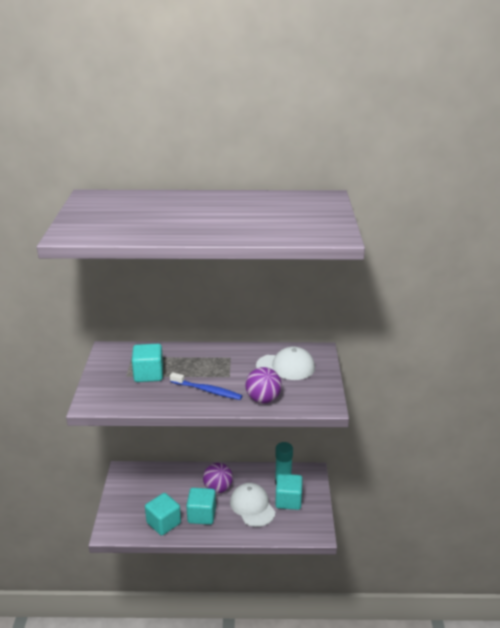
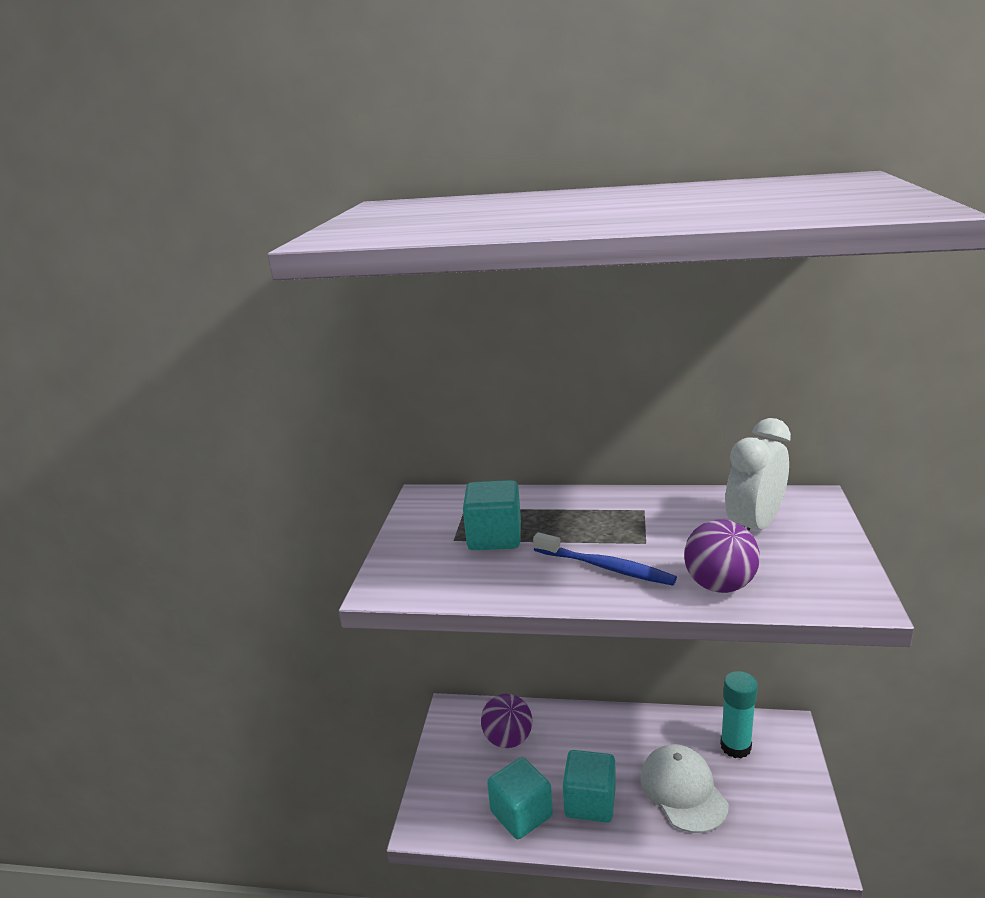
camera: 10 degrees right, 5 degrees down
purple ball [203,463,233,493] -> purple ball moved to [481,694,532,748]
white cap [256,346,315,380] -> white clock [726,418,791,531]
turquoise cube [275,474,303,510] -> none

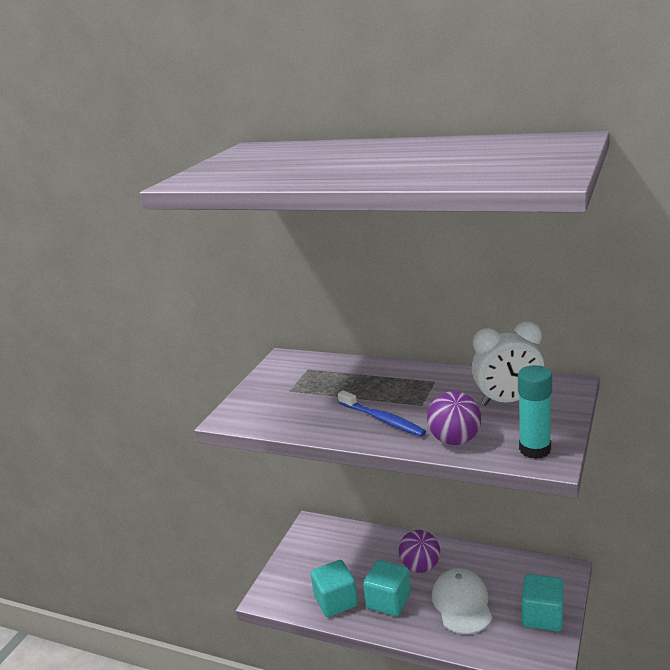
camera: 15 degrees right, 0 degrees up
turquoise cube [463,480,521,550] -> turquoise cube moved to [522,574,564,631]
purple ball [481,694,532,748] -> purple ball moved to [399,530,440,573]
turquoise glue stick [720,671,758,758] -> turquoise glue stick moved to [518,365,552,459]
white clock [726,418,791,531] -> white clock turned 150 degrees counterclockwise [472,322,544,406]

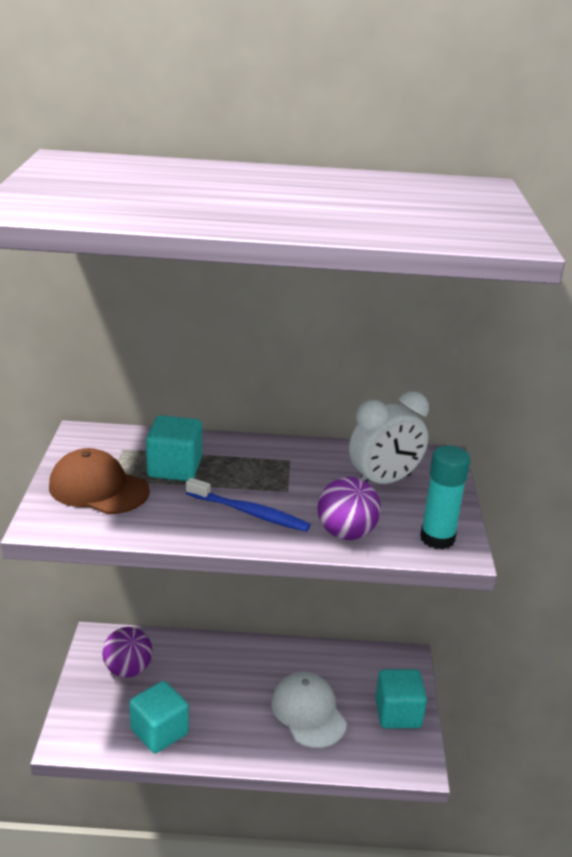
camera: 25 degrees left, 5 degrees up
turquoise cube [363,560,411,616] -> turquoise cube moved to [146,415,202,481]
purple ball [399,530,440,573] -> purple ball moved to [102,627,153,678]
none -> brown cap [49,448,150,514]

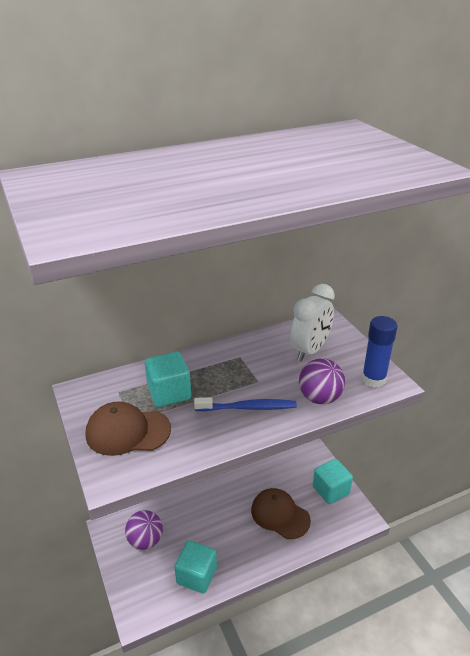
camera: 25 degrees left, 5 degrees up
white cap [271,672,347,748] -> brown cap [251,488,311,539]
turquoise glue stick [420,445,471,549] -> blue glue stick [362,316,397,388]

